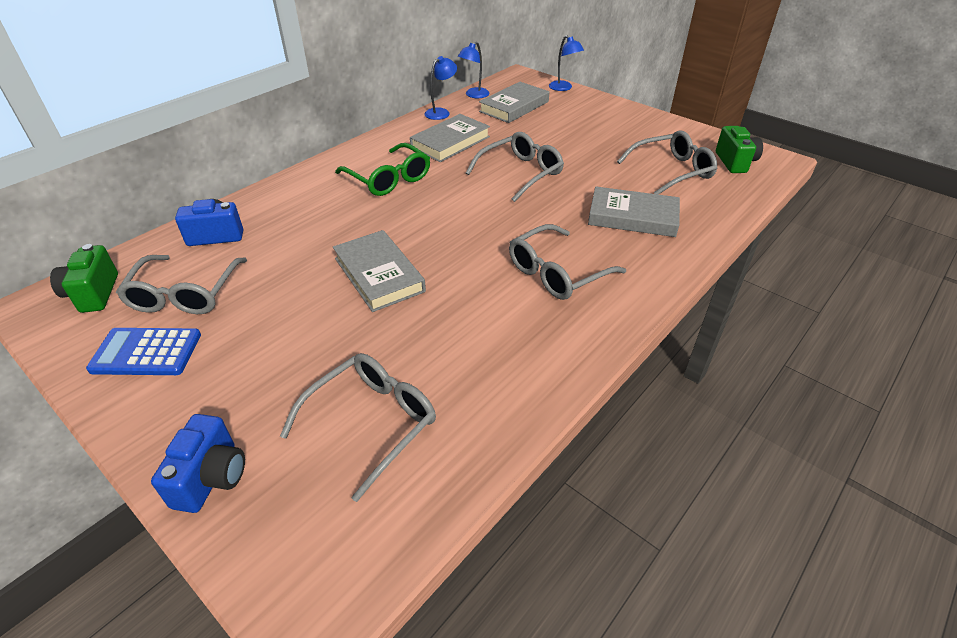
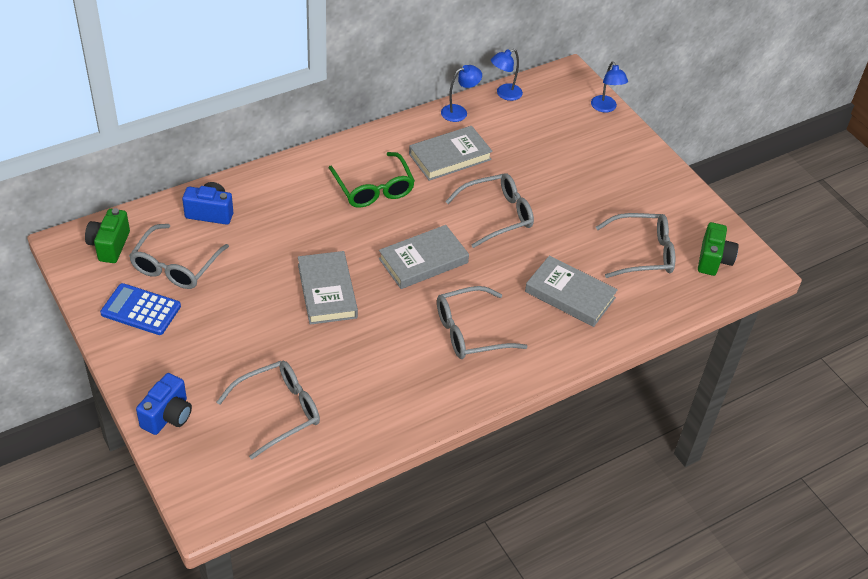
camera: 15 degrees right, 5 degrees up
grey book [479,82,549,123] -> grey book moved to [379,225,469,289]

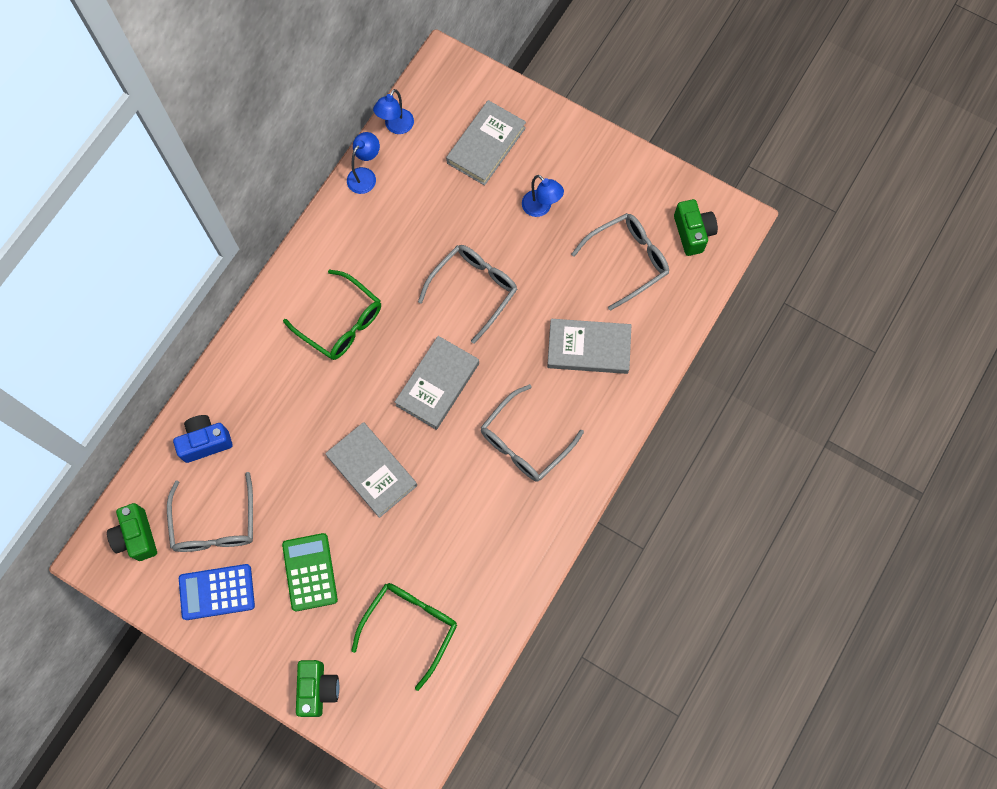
camera: 25 degrees left, 25 degrees up
blue camera [136,373,192,435] -> green camera [296,660,339,717]
grey glasses [217,361,320,460] -> green glasses [351,583,457,691]
grey book [409,126,493,181] -> grey book moved to [446,100,526,186]
blue lamp [591,61,628,113] -> blue lamp moved to [522,175,564,217]
none -> green calculator [282,533,338,611]

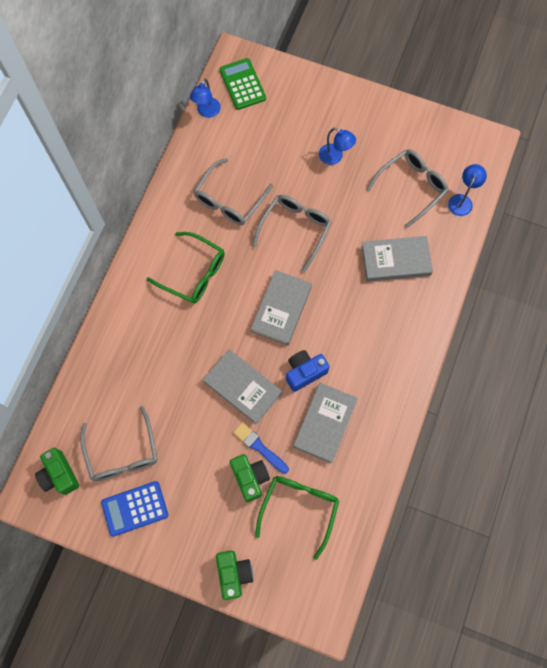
camera: 10 degrees left, 0 degrees up
blue camera [173,415,232,463] -> blue camera moved to [286,350,330,392]
green calculator [282,533,338,611] -> green calculator moved to [220,58,266,110]
blue lamp [347,132,380,194] -> blue lamp moved to [448,164,487,216]
grey book [446,100,526,186] -> grey book moved to [293,383,358,464]
grey glasses [481,384,584,482] -> grey glasses moved to [193,158,273,225]
green camera [674,199,718,256] -> green camera moved to [230,454,270,502]
none -> blue brush [233,422,289,474]

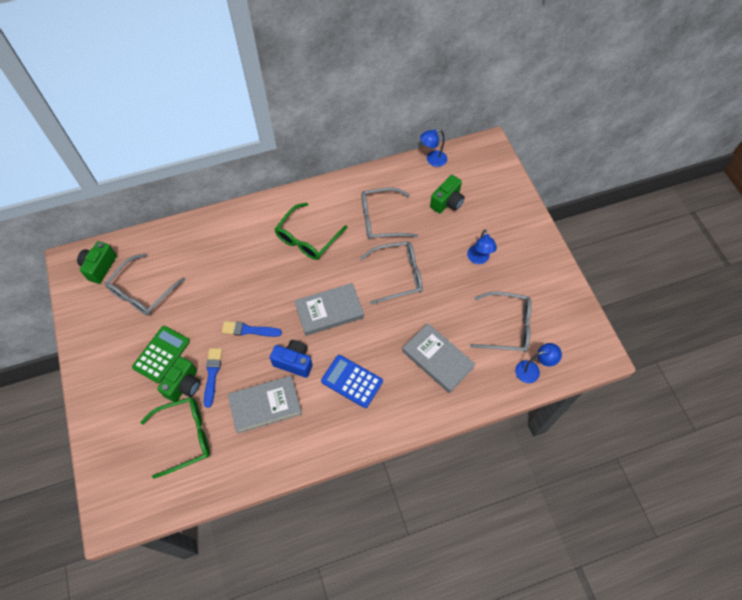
camera: 50 degrees right, 10 degrees down
blue calculator [101,481,168,537] -> blue calculator moved to [321,355,383,408]
green glasses [147,232,225,304] -> green glasses turned 45 degrees clockwise [275,203,347,260]
grey book [203,349,282,424] -> blue brush [222,321,282,337]
green camera [216,550,253,600] -> green camera moved to [430,175,465,214]
green calculator [220,58,266,110] -> green calculator moved to [132,326,190,383]

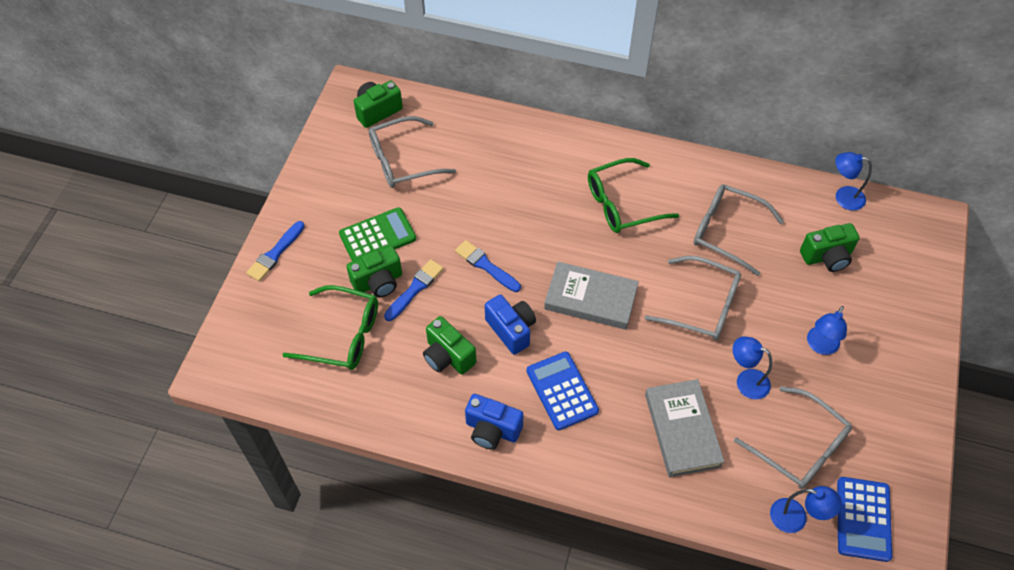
camera: 35 degrees right, 5 degrees down
grey book [228,376,302,433] -> green camera [423,316,476,375]
none -> blue brush [246,221,305,281]
none -> blue camera [465,394,523,450]
none -> blue lamp [733,336,772,400]
none -> blue calculator [837,477,892,562]

